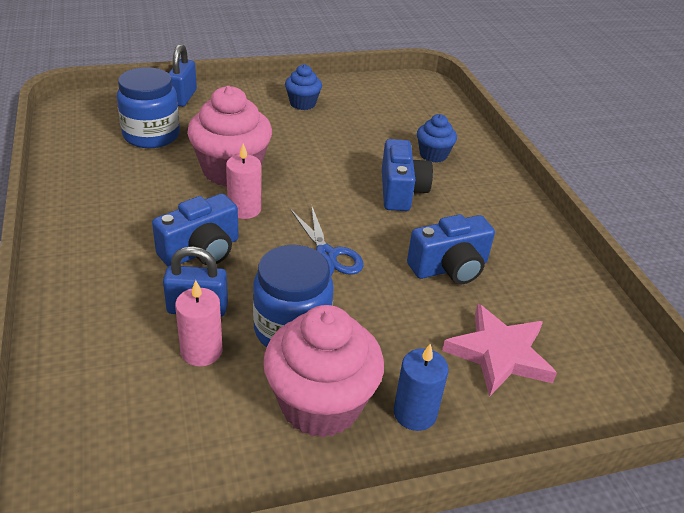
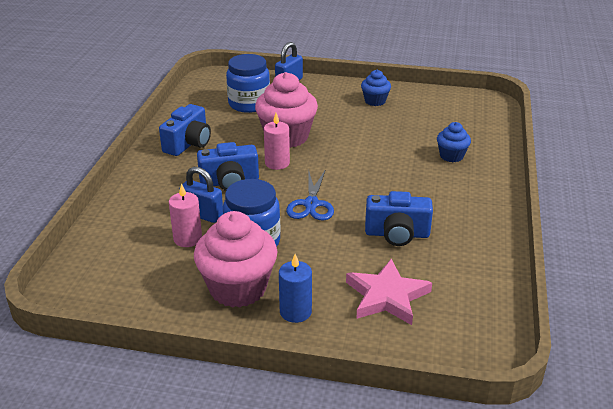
camera: 30 degrees right, 5 degrees down
blue camera [382,139,433,211] -> blue camera moved to [159,104,211,156]

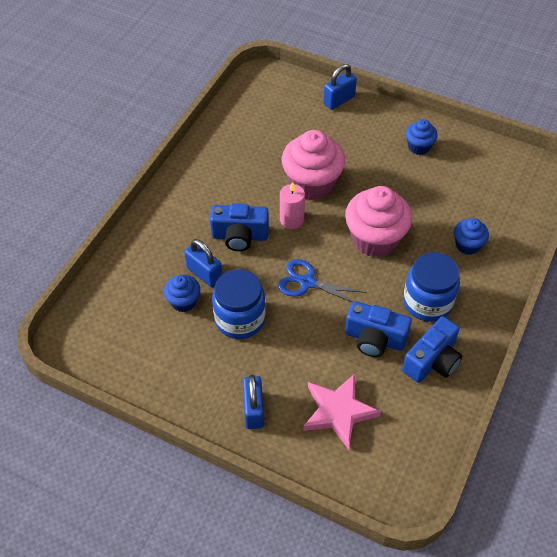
camera: 15 degrees right, 20 degrees up
blue camera [159,104,211,156] -> blue camera moved to [402,316,462,383]
pink candle [169,183,202,247] -> blue cupcake [164,275,200,312]
pink cupcake [194,211,278,308] -> pink cupcake moved to [345,186,412,257]
blue jar [226,54,270,113] -> blue jar moved to [403,252,460,322]
blue candle [279,254,312,323] -> blue padlock [243,375,264,429]
blue scissors [286,169,334,220] -> blue scissors turned 90 degrees clockwise [278,259,366,302]

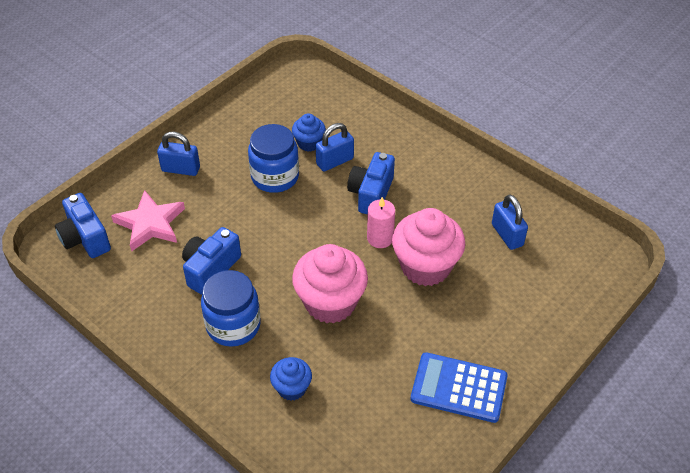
camera: 105 degrees right, 5 degrees down
blue scissors [278,259,366,302] -> none
blue padlock [323,64,357,110] -> blue padlock moved to [492,194,528,250]
blue camera [402,316,462,383] -> blue camera moved to [55,193,111,258]
blue cupcake [406,119,438,155] -> blue calculator [410,352,508,423]

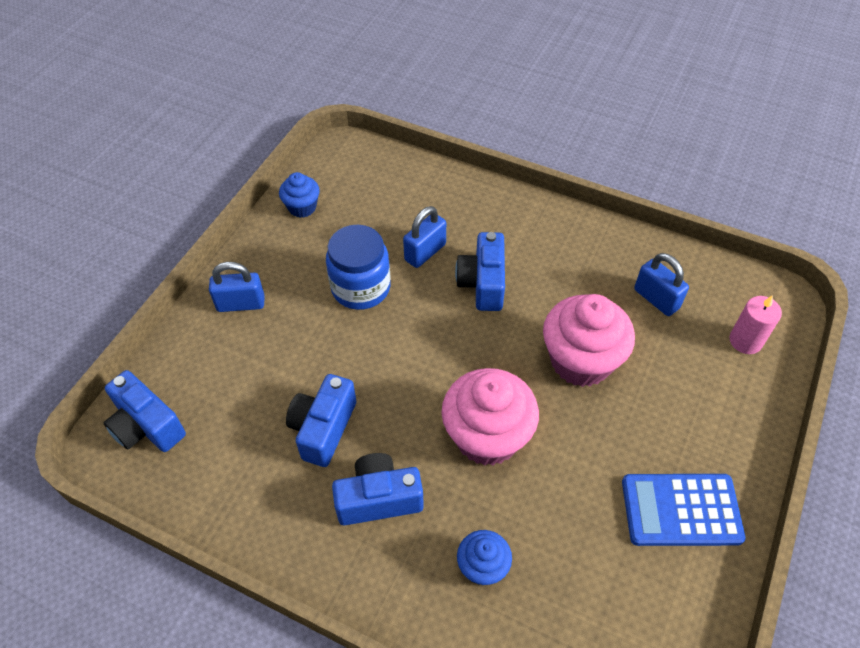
camera: 15 degrees left, 5 degrees up
pink star [111,190,185,252] -> none
blue jar [201,270,261,347] -> blue camera [332,453,424,525]
blue cupcake [292,113,326,152] -> blue cupcake moved to [279,172,320,218]
pink candle [367,197,395,248] -> pink candle moved to [730,295,782,354]

